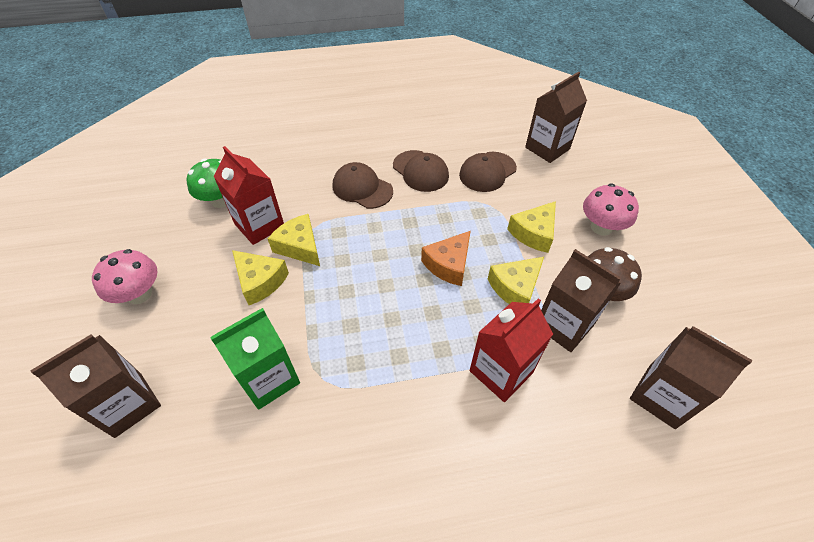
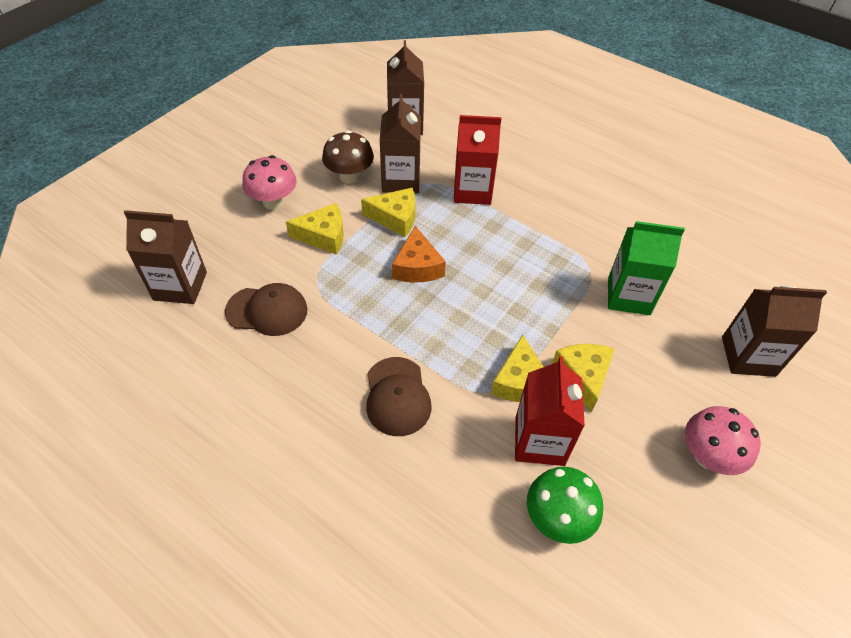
camera: 135 degrees left, 0 degrees up
brown cap [393,150,449,192] -> none
orange cheese [421,231,471,286] -> orange cheese turned 90 degrees clockwise [392,226,446,283]

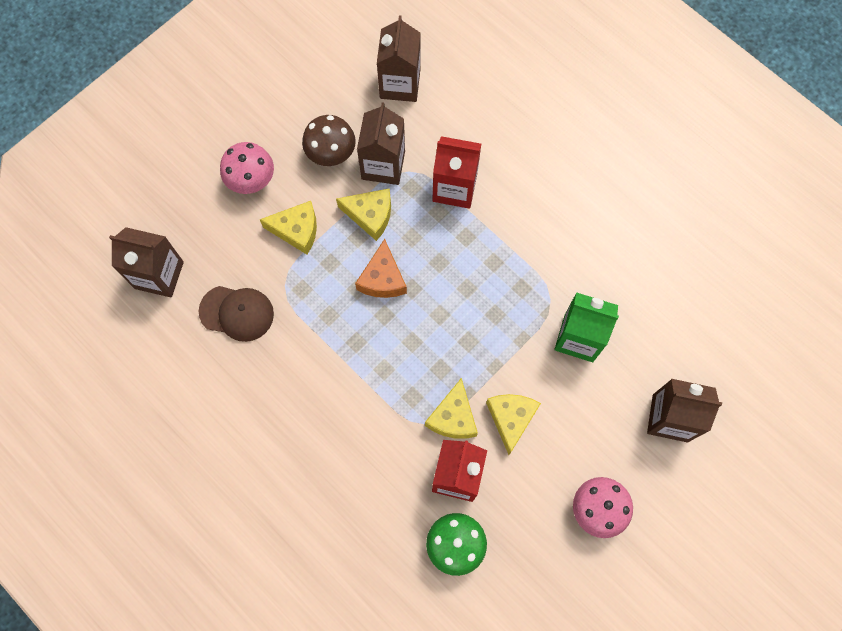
camera: 10 degrees right, 20 degrees up
brown cap [366,357,432,436] -> none

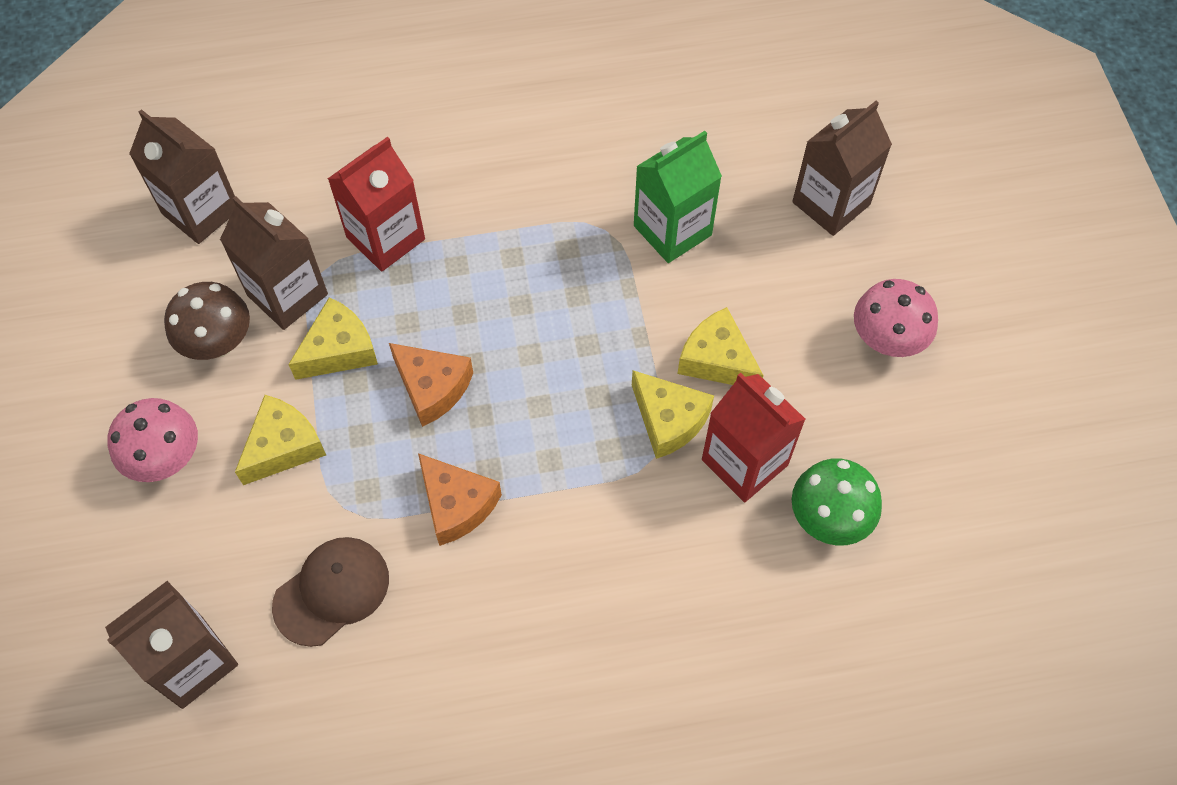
camera: 55 degrees left, 10 degrees down
none -> orange cheese [418,453,502,546]

